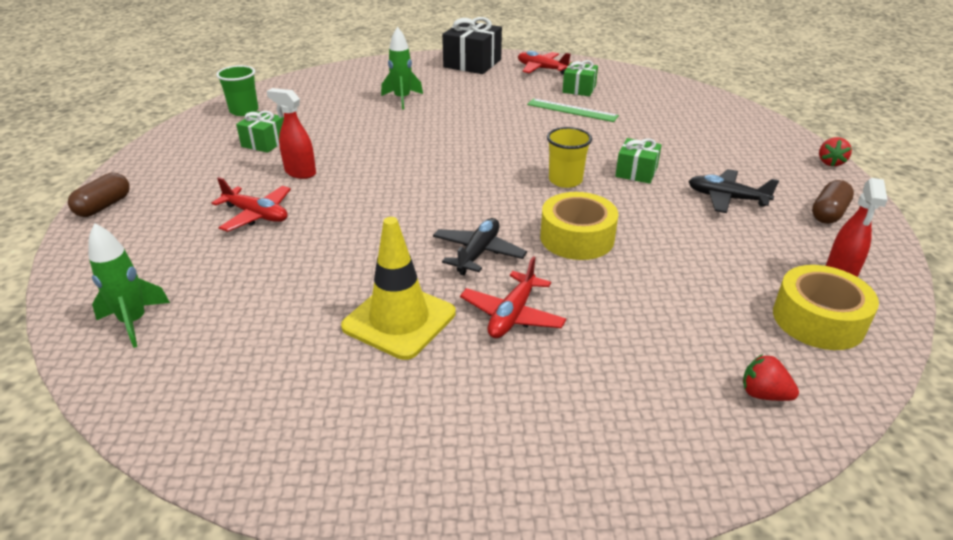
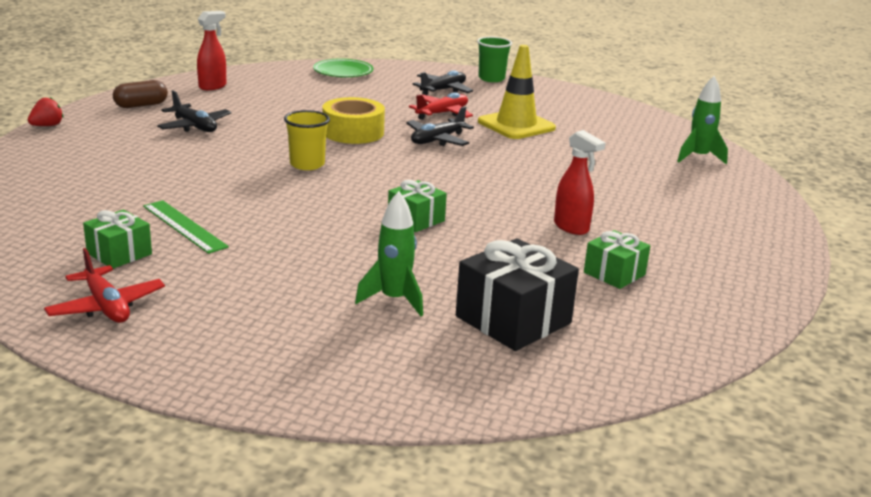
camera: 160 degrees left, 10 degrees down
brown capsule [68,173,130,217] -> none
red plane [212,177,291,232] -> none
green cup [216,65,258,116] -> green cup moved to [477,37,512,82]
black gift [442,17,502,74] -> black gift moved to [456,238,579,351]
green gift [615,138,662,184] -> green gift moved to [388,180,447,232]
red strawberry [743,354,799,401] -> green plate [313,58,374,78]
yellow tape [773,265,879,350] -> none
none -> black plane [413,70,473,95]

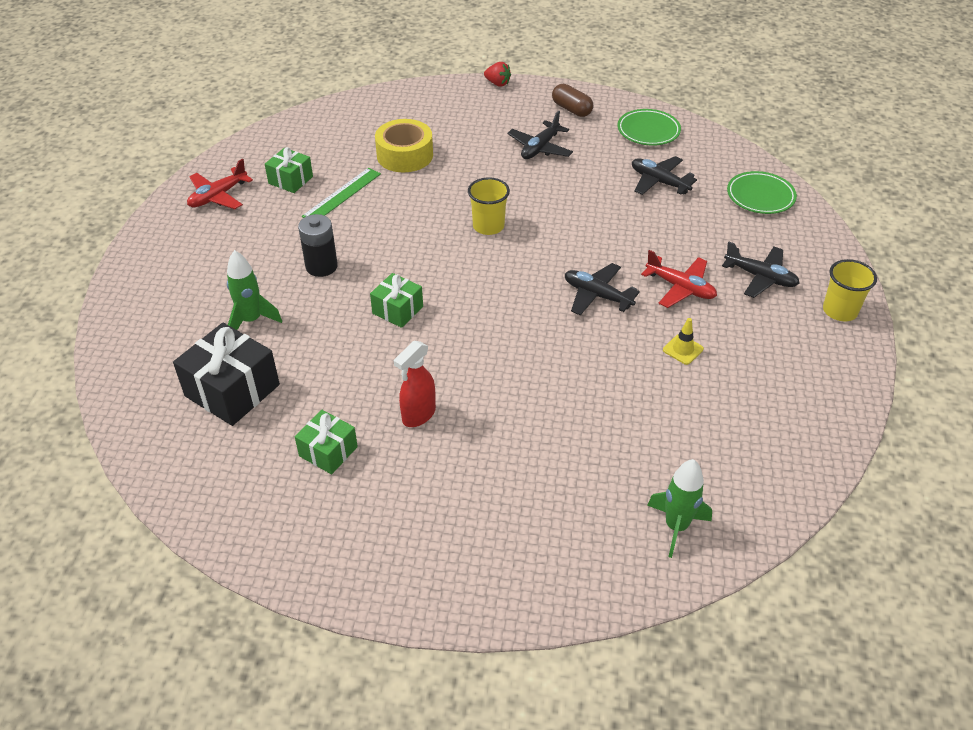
camera: 80 degrees right, 20 degrees up
red spray bottle [197,11,226,90] -> green plate [617,109,681,146]
yellow tape [323,97,385,144] -> yellow tape moved to [375,119,433,172]
green cup [477,37,512,82] -> yellow cup [823,259,877,321]
yellow traffic cone [478,45,556,139] -> yellow traffic cone [663,318,704,365], size x0.44
none -> black battery [298,214,338,277]
none -> black plane [632,156,697,195]

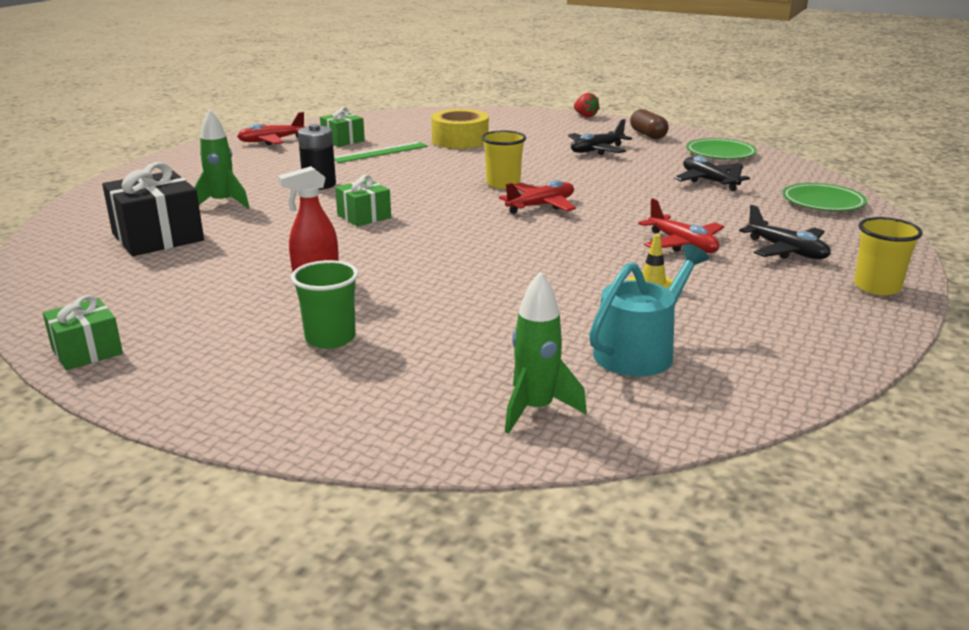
camera: 20 degrees right, 20 degrees down
green gift [295,410,358,474] -> green gift moved to [43,295,123,370]
black plane [565,263,640,315] -> none
none -> green cup [291,260,358,349]
none -> red plane [499,180,576,214]
none -> turquoise watering can [589,244,709,376]

